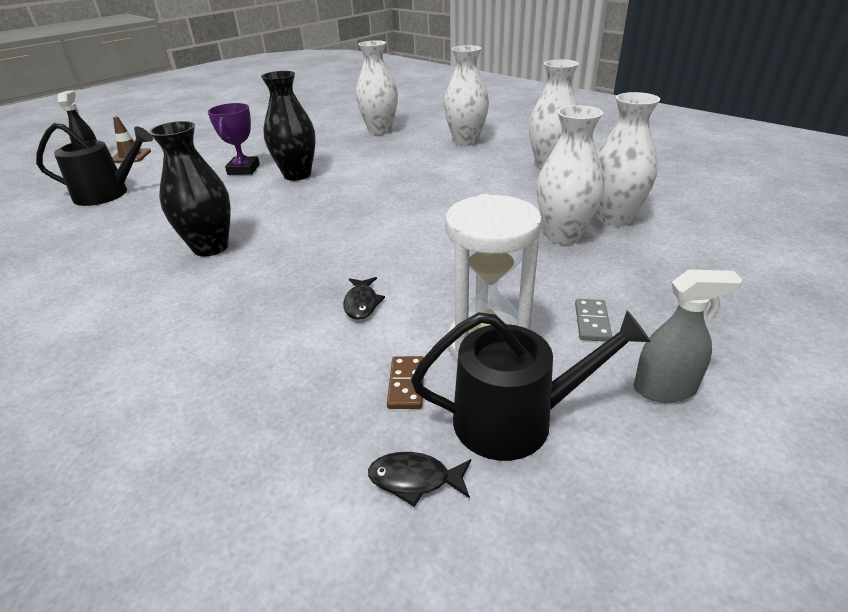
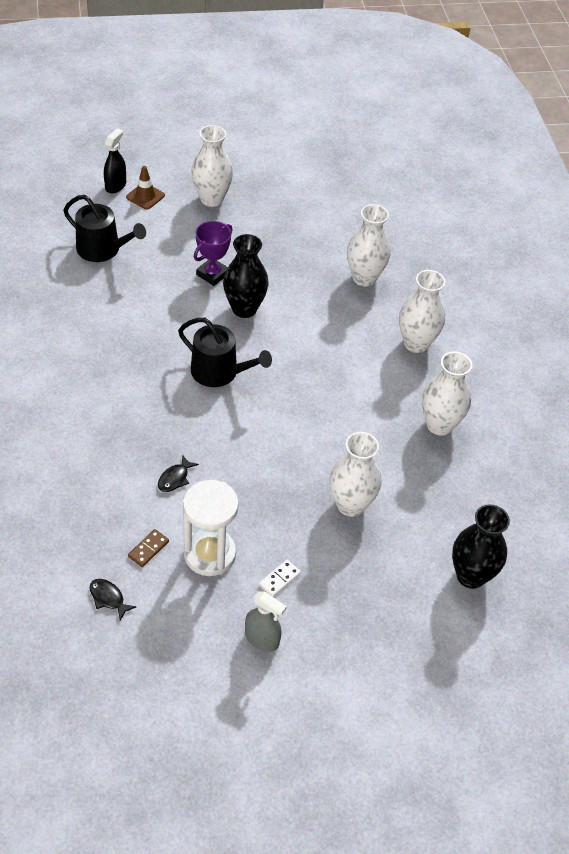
camera: 30 degrees right, 15 degrees up
black vase [149,121,231,257] -> black vase moved to [452,504,510,589]
black watering can [411,311,651,461] -> black watering can moved to [178,318,272,387]
grey domino [575,299,612,342] -> white domino [259,560,301,597]
white vase [597,92,660,226] -> white vase moved to [191,125,233,207]

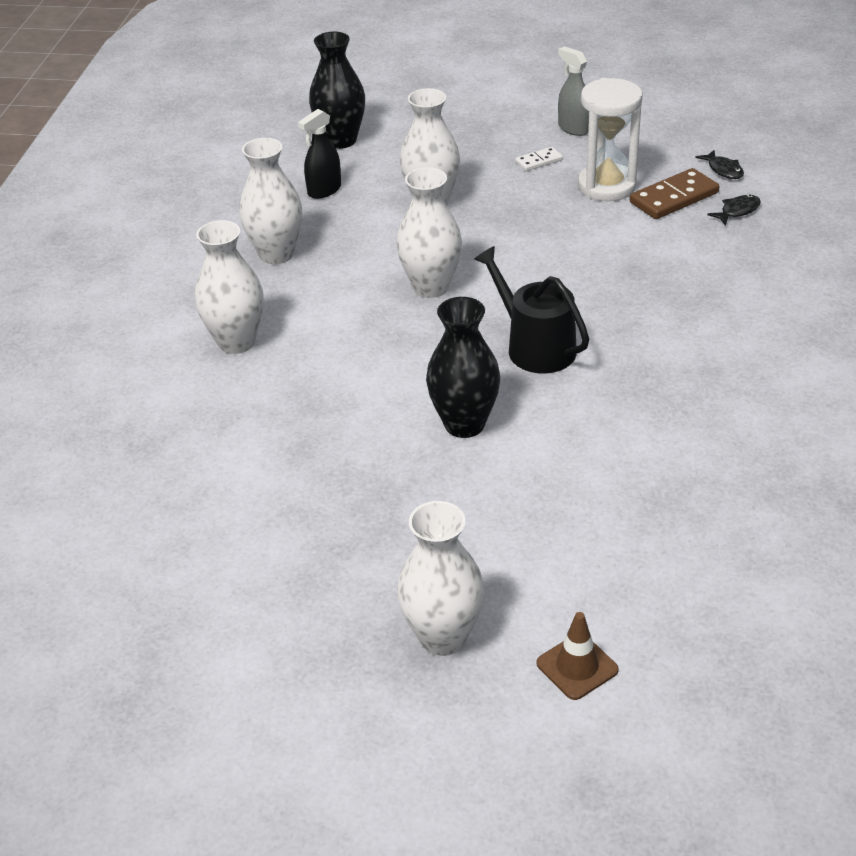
camera: 155 degrees left, 10 degrees down
black watering can [63,195,146,262] -> none
black spray bottle [104,128,126,193] -> black spray bottle moved to [298,109,341,199]
brown domino [128,529,169,567] -> brown domino [630,168,719,219], size x1.84
black fish [158,454,199,492] -> black fish moved to [707,195,761,225]
purple trophy [194,221,233,286] -> none
white vase [347,204,391,287] -> white vase moved to [396,167,462,298]

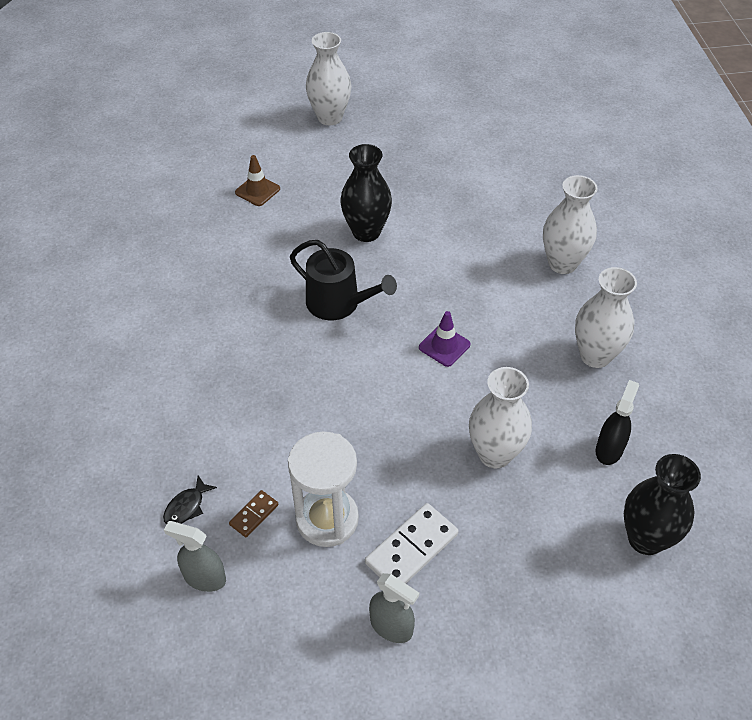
camera: 160 degrees right, 10 degrees up
white vase [396,167,462,298] -> purple traffic cone [419,311,470,367]
white domino [515,147,563,171] -> white domino [365,503,458,584], size x1.84
brown traffic cone [536,612,619,700] -> brown traffic cone moved to [235,155,280,206]
brown domino [630,168,719,219] -> brown domino [229,490,278,537], size x0.54
black fish [695,150,744,179] -> grey spray bottle [164,521,226,592]

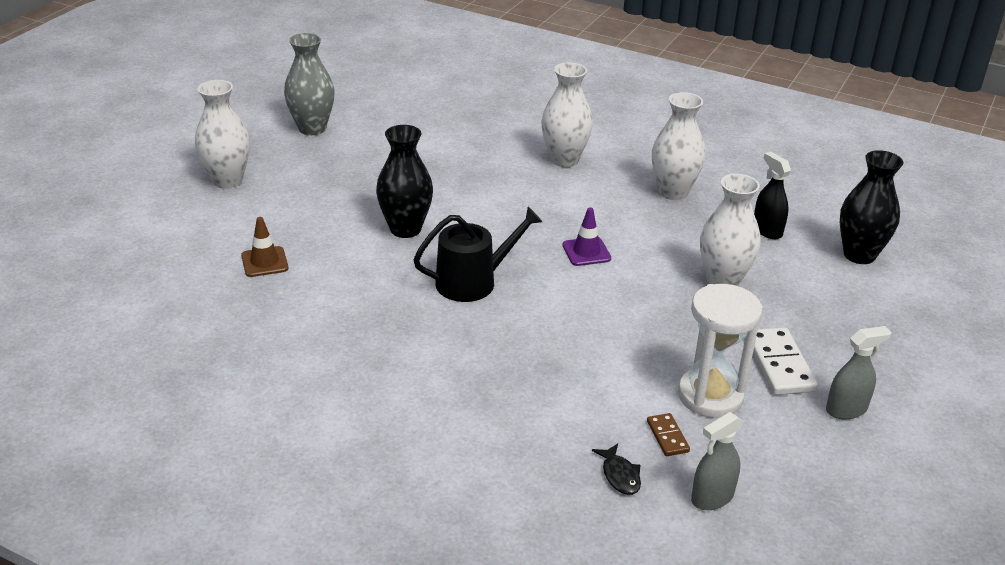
camera: 55 degrees left, 15 degrees down
none -> grey vase [284,33,335,135]

